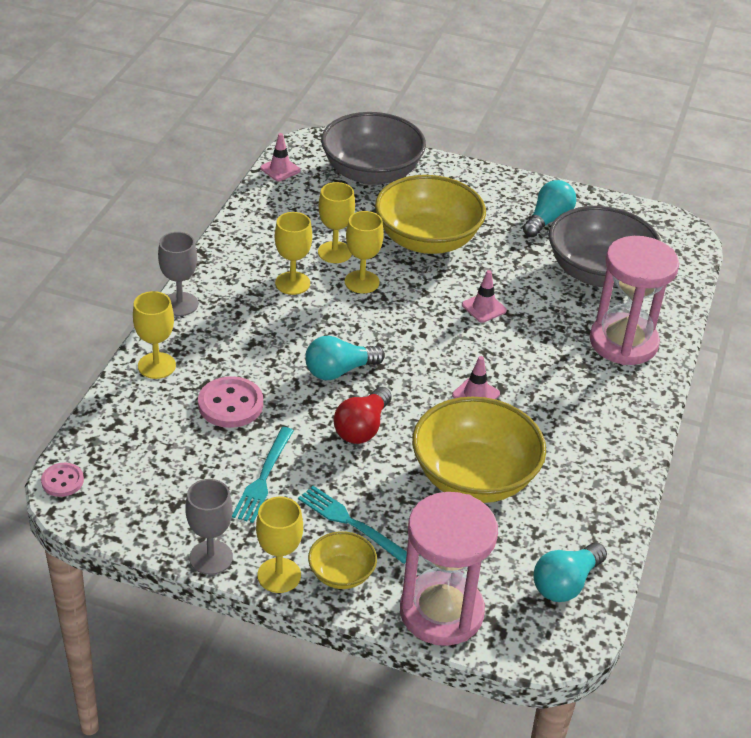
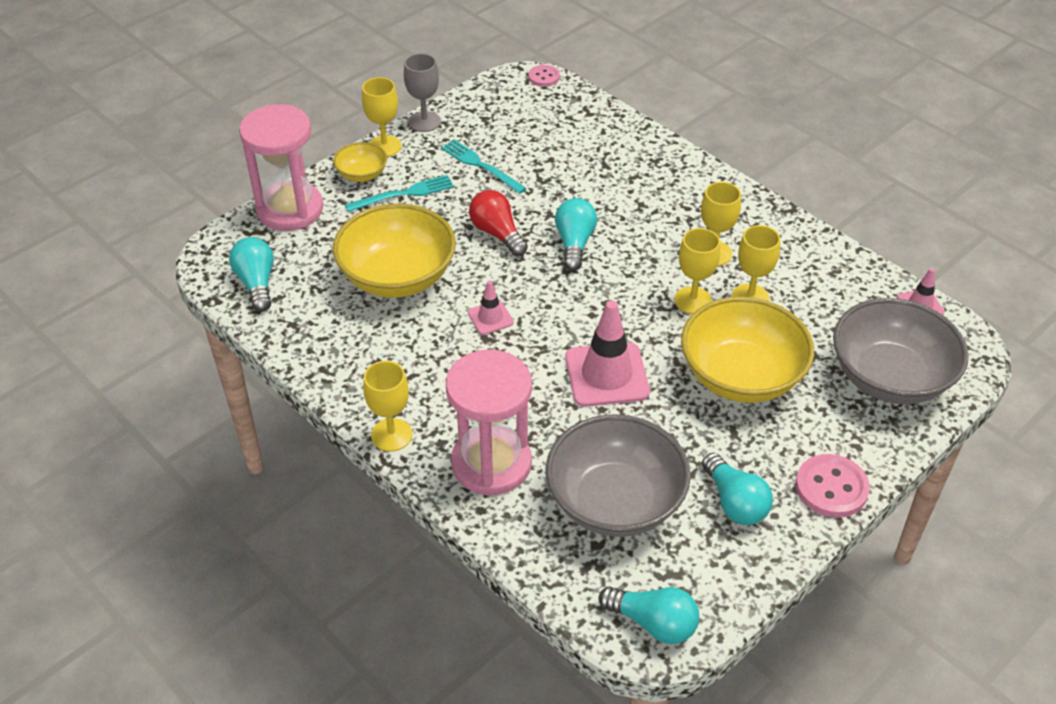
camera: 120 degrees right, 5 degrees up
yellow goblet [133,291,176,379] -> yellow goblet moved to [363,361,413,452]
grey goblet [158,232,198,316] -> none
pink button [198,376,263,428] -> pink button moved to [796,454,870,518]
pink traffic cone [462,270,507,323] -> pink traffic cone [565,300,650,407], size x1.94
none -> turquoise light bulb [599,586,699,644]

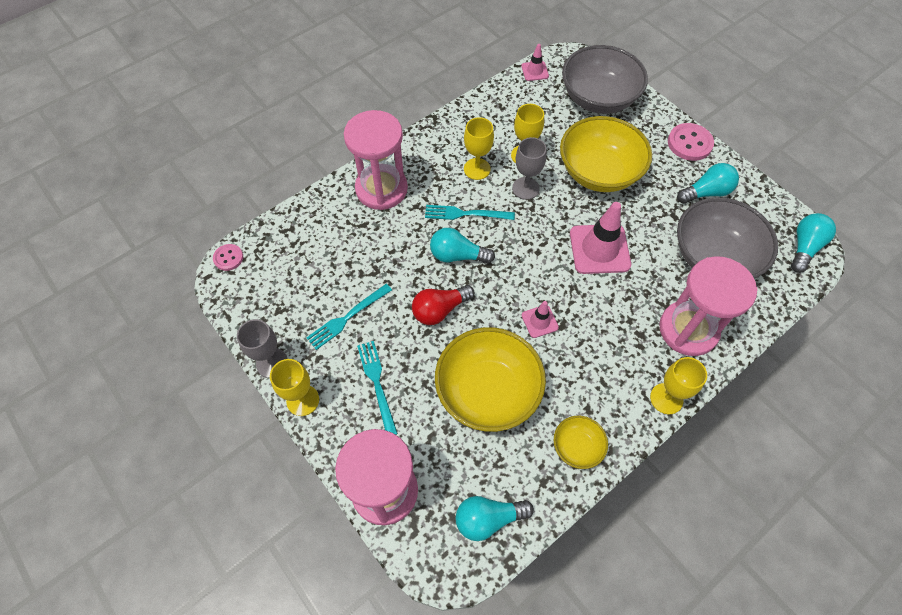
camera: 85 degrees left, 15 degrees up
yellow bowl [333,142,387,182] -> yellow bowl moved to [554,416,608,469]
yellow goblet [674,228,720,314] -> grey goblet [512,137,547,200]
none -> pink hourglass [344,110,408,210]
none -> turquoise fork [425,205,515,220]

